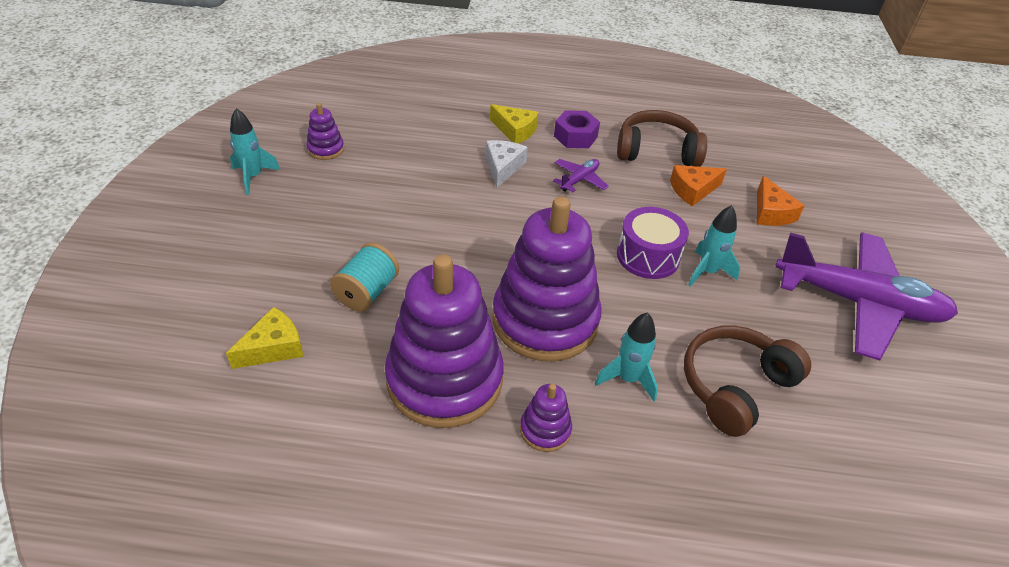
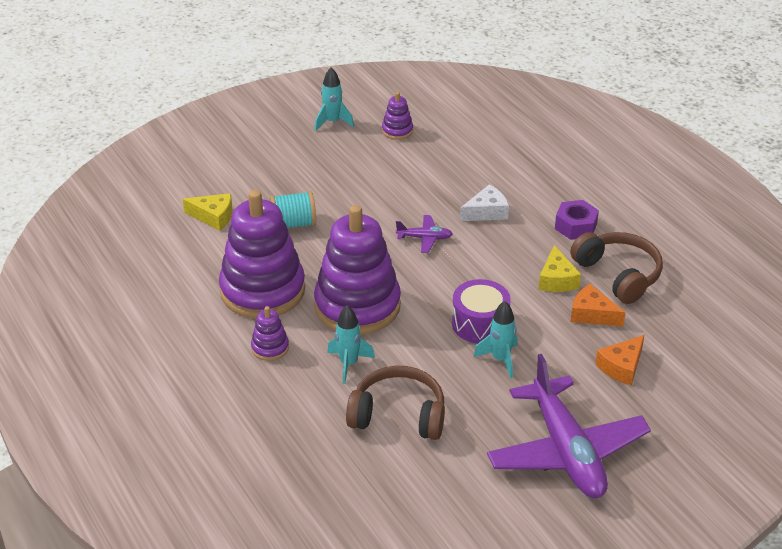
camera: 55 degrees right, 5 degrees down
yellow cheese [490,104,538,144] -> yellow cheese moved to [538,245,581,292]
purple plane [553,159,609,192] -> purple plane moved to [396,215,452,253]

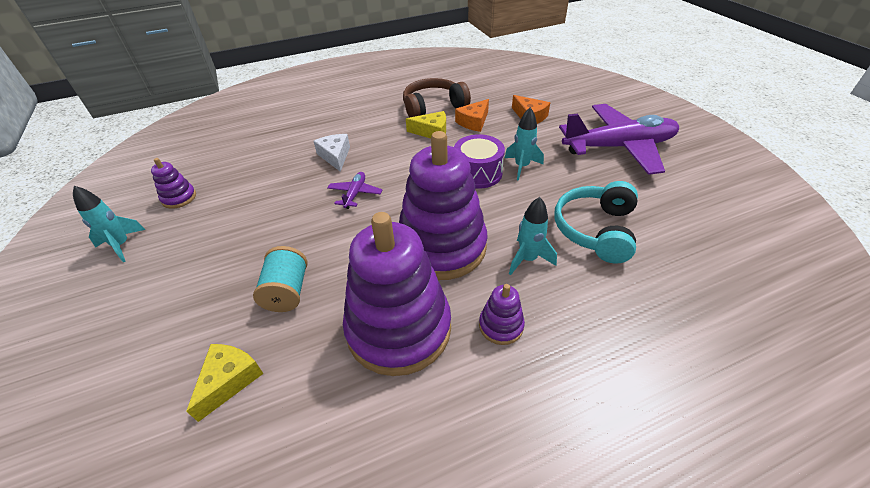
camera: 80 degrees left, 5 degrees up
brown headphones [346,366,445,440] -> turquoise headphones [554,181,638,263]
purple nut [555,200,599,240] -> none

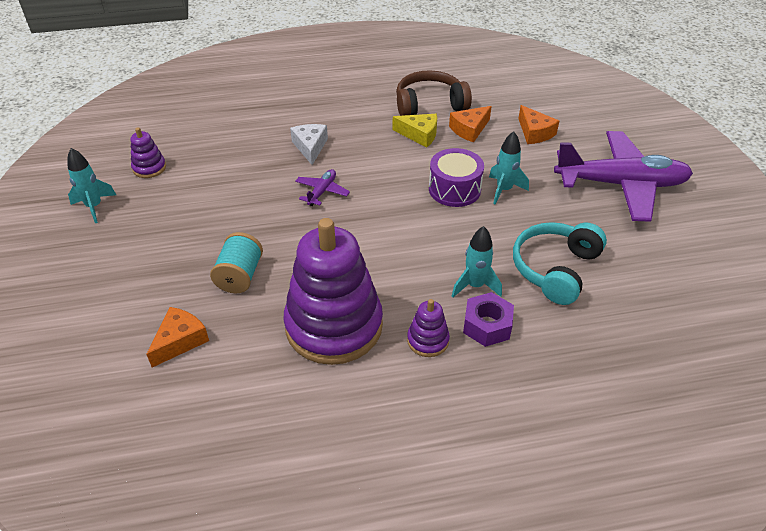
camera: 10 degrees right, 0 degrees up
yellow cheese [187,344,264,422] -> orange cheese [146,307,209,367]
purple stacking toy [399,131,488,280] -> none
none -> purple nut [463,292,514,347]

